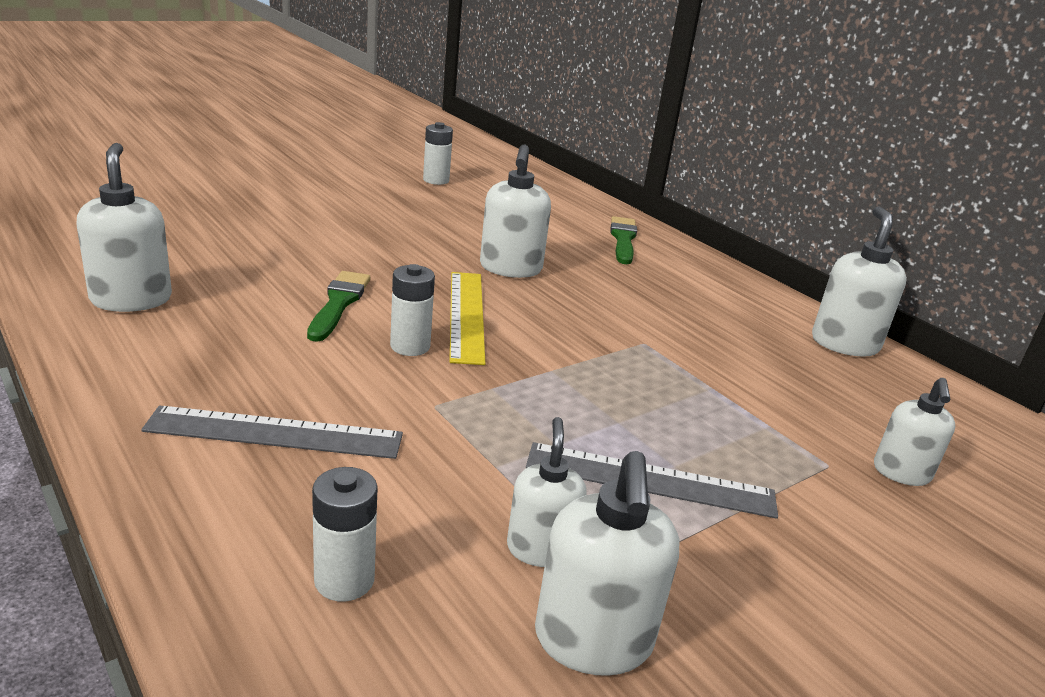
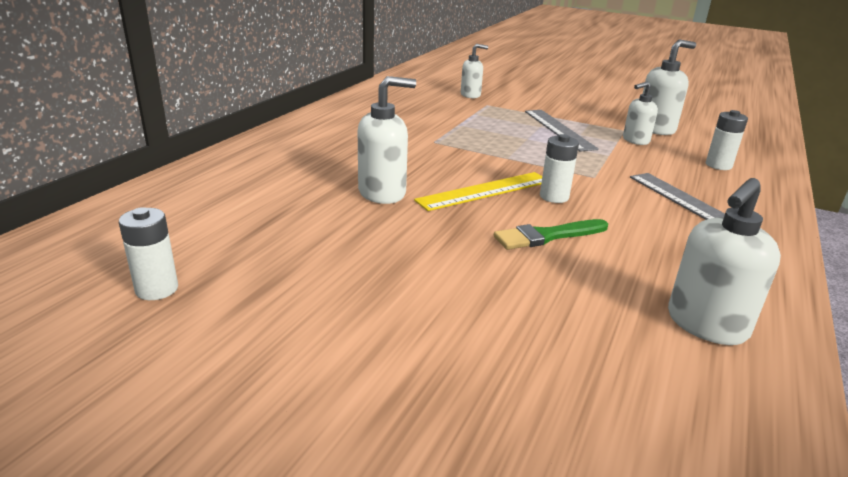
camera: 115 degrees left, 0 degrees up
green brush [610,216,637,264] -> none
white soap dispenser [812,206,907,357] -> none

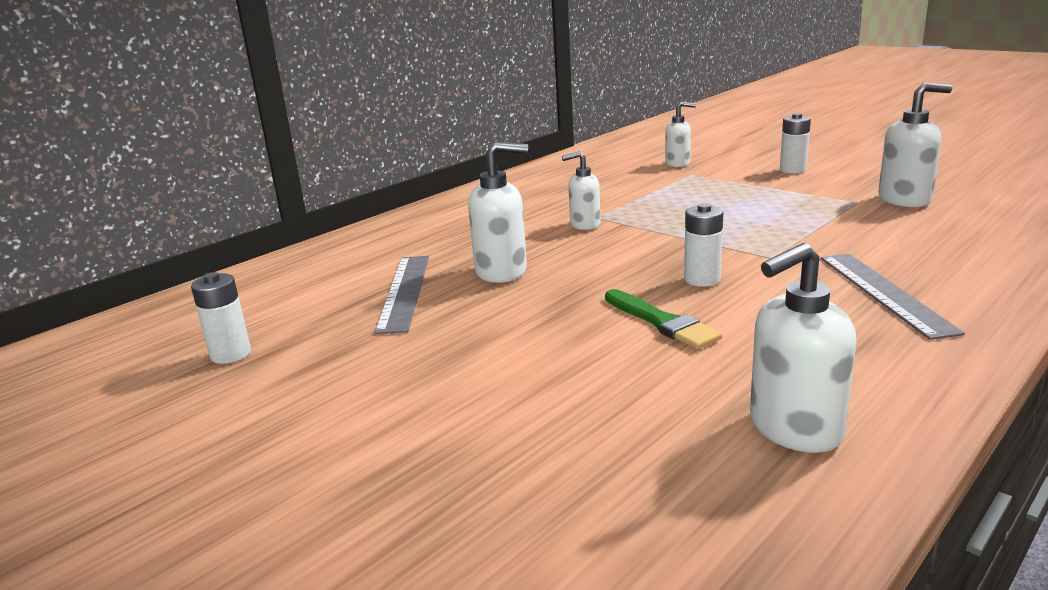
camera: 20 degrees right, 5 degrees down
yellow ruler [414,172,542,211] -> none
green brush [494,219,608,250] -> green brush turned 120 degrees counterclockwise [605,289,722,349]
grey ruler [525,110,599,151] -> grey ruler moved to [374,256,429,334]
white soap dispenser [623,81,658,145] -> white soap dispenser moved to [562,151,601,230]
white battery [706,110,748,170] -> white battery moved to [780,113,811,174]

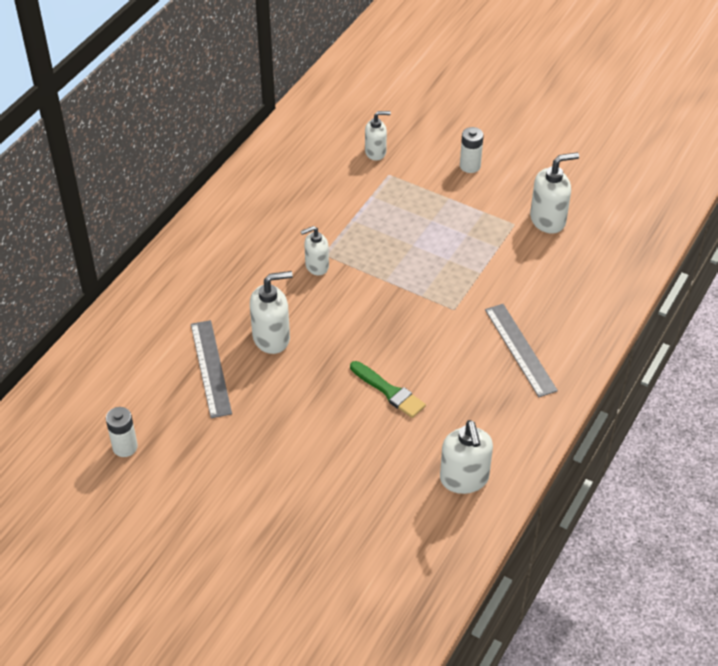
camera: 15 degrees left, 25 degrees up
white battery [684,203,723,287] -> none
white soap dispenser [750,243,857,453] -> white soap dispenser turned 60 degrees counterclockwise [440,420,493,494]

